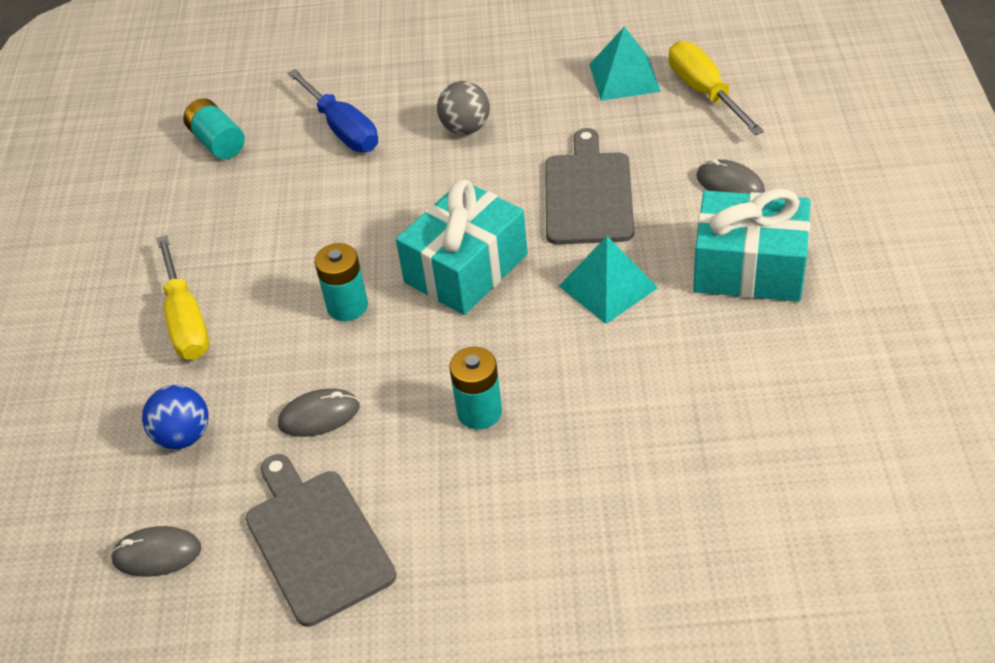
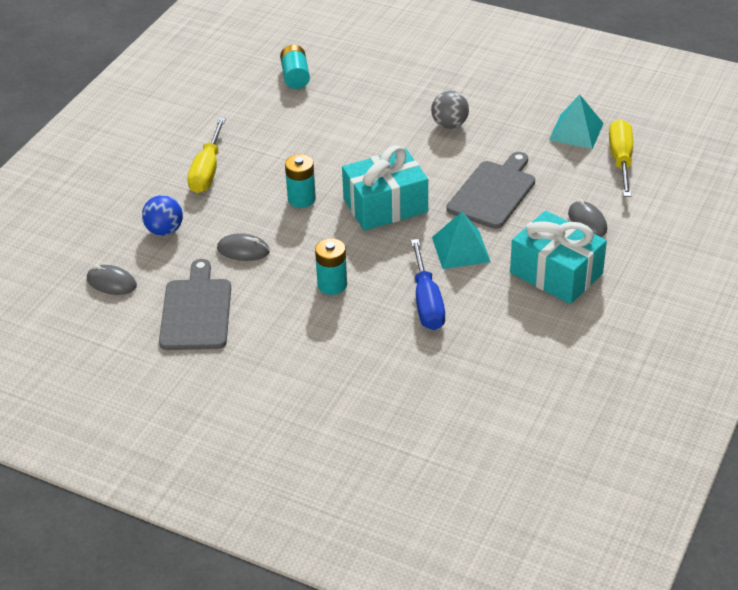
camera: 25 degrees right, 5 degrees down
blue screwdriver [287,69,378,152] -> blue screwdriver moved to [411,239,445,330]

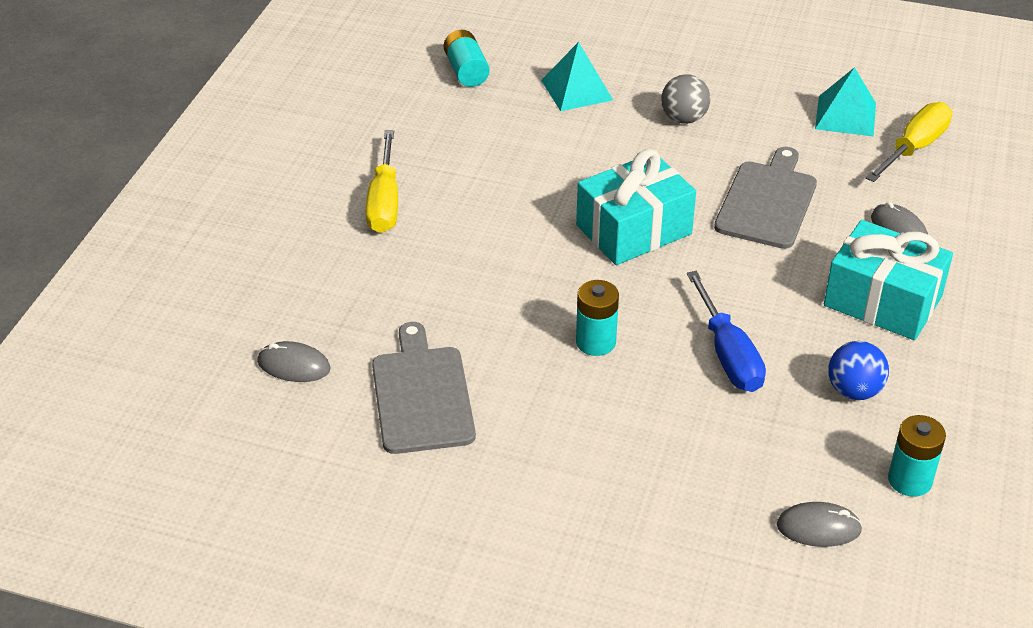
camera: 10 degrees left, 0 degrees up
blue ball [142,195,183,236] -> blue ball moved to [828,341,889,400]
grey mouse [217,233,270,261] -> grey mouse moved to [777,502,863,547]
turquoise battery [285,154,316,208] -> turquoise battery moved to [888,415,946,497]
turquoise pyramid [432,212,491,269] -> turquoise pyramid moved to [541,42,613,111]
yellow screwdriver [609,119,633,197] -> yellow screwdriver turned 45 degrees clockwise [866,102,952,182]

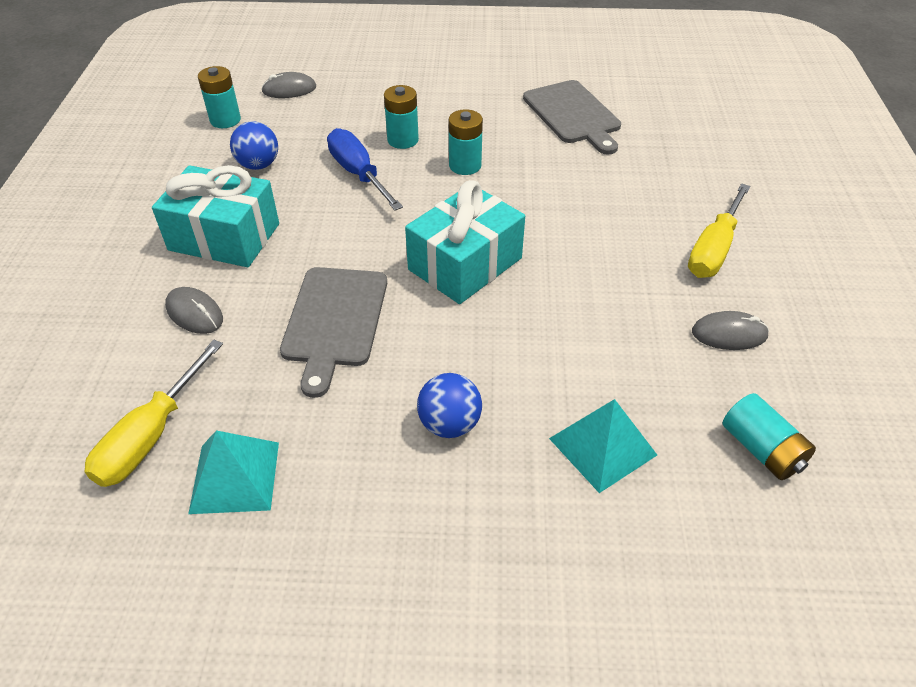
camera: 165 degrees right, 5 degrees up
grey mouse [257,341,331,382] -> grey mouse moved to [692,311,769,350]
yellow screwdriver [366,130,398,233] -> yellow screwdriver turned 135 degrees counterclockwise [688,183,751,278]
grey ball [661,74,710,124] -> blue ball [417,373,482,438]
none -> turquoise battery [384,85,419,149]

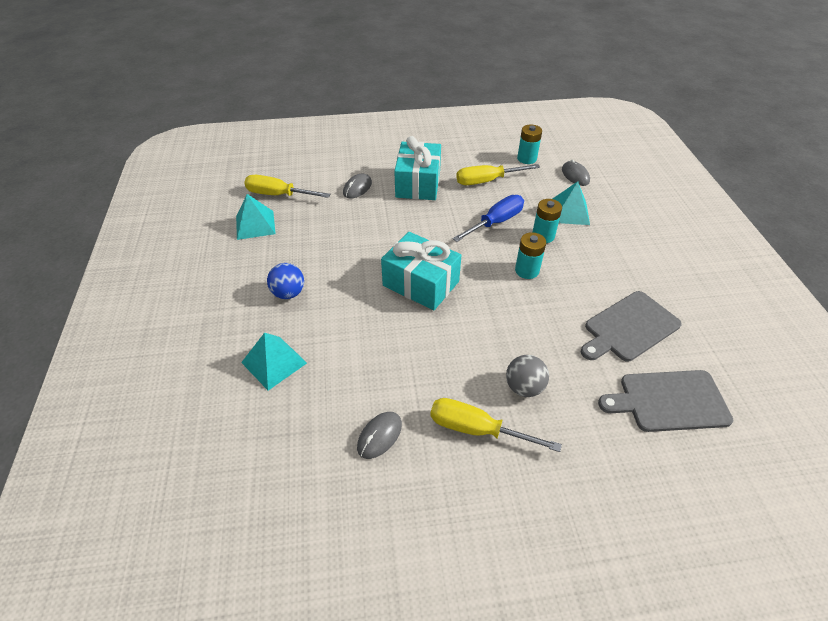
camera: 80 degrees right, 0 degrees up
blue ball [230,121,278,170] -> yellow screwdriver [456,164,540,185]
grey cutting board [280,267,387,398] -> grey cutting board moved to [598,370,733,432]
grey mouse [692,311,769,350] -> grey mouse turned 45 degrees clockwise [357,412,402,459]
turquoise battery [722,393,816,480] -> none
none -> grey ball [506,355,549,397]
none -> turquoise pyramid [553,182,590,225]

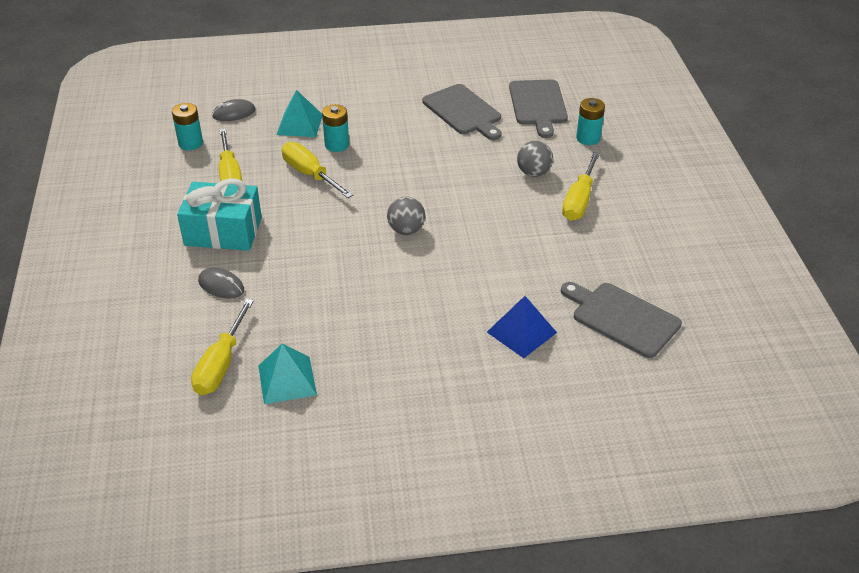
camera: 90 degrees left, 5 degrees down
turquoise pyramid [241,332,307,390] -> blue pyramid [487,296,557,358]
blue ball [267,263,304,299] -> none
grey mouse [357,412,402,459] -> none
turquoise gift [381,232,461,310] -> grey ball [387,196,425,235]
blue screwdriver [453,195,524,242] -> yellow screwdriver [282,142,353,198]
turquoise battery [515,232,546,279] -> turquoise battery moved to [576,98,605,145]
none -> grey cutting board [561,282,682,358]

